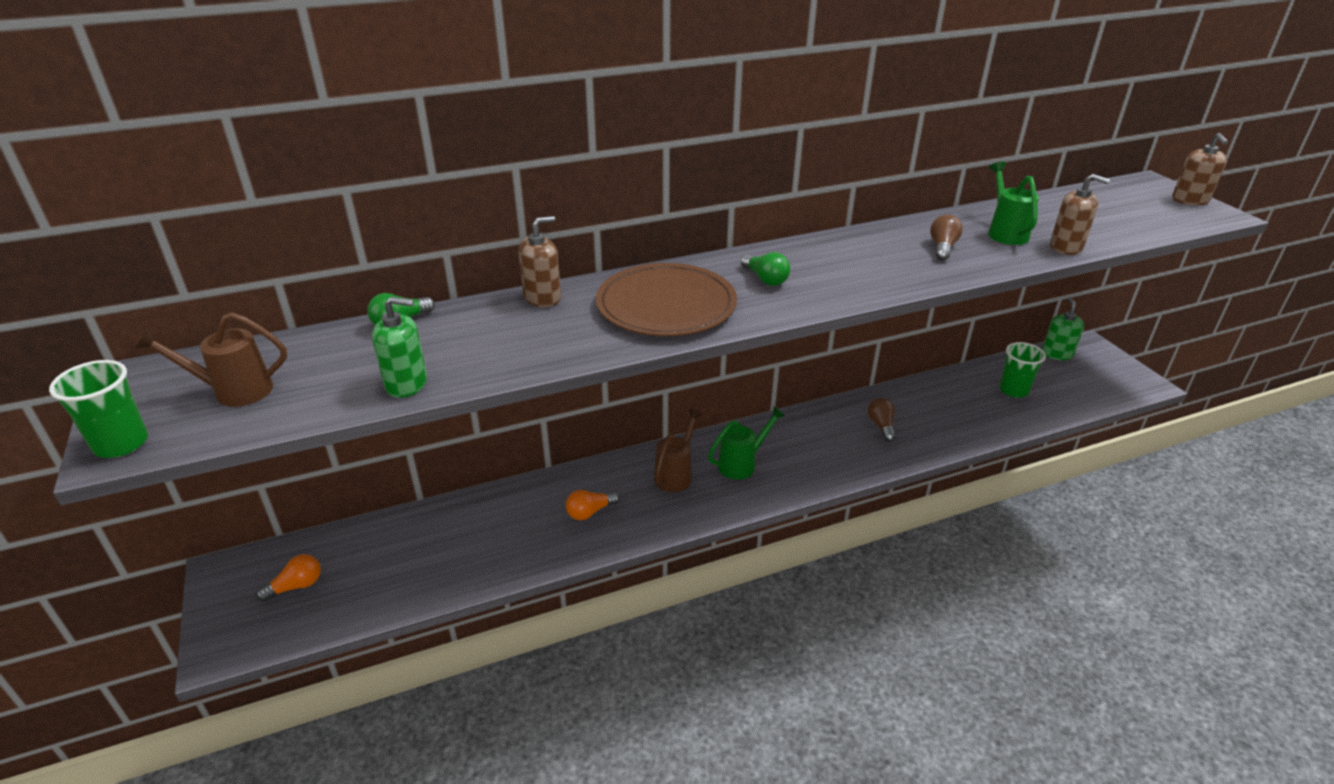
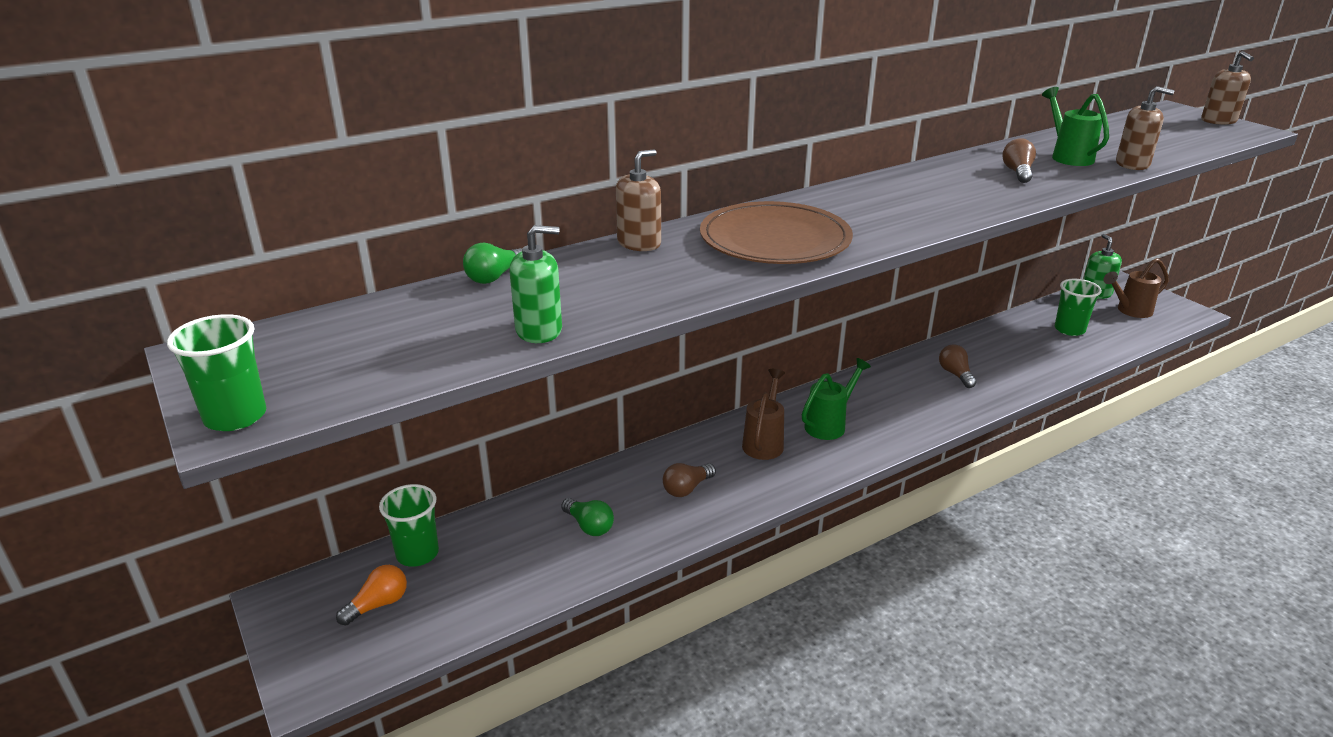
camera: 10 degrees left, 5 degrees down
brown watering can [135,312,287,407] -> brown watering can moved to [1103,258,1169,318]
orange light bulb [566,490,619,520] -> brown light bulb [663,463,716,497]
green light bulb [741,252,791,286] -> green light bulb moved to [561,498,614,536]
none -> green cup [379,484,439,567]

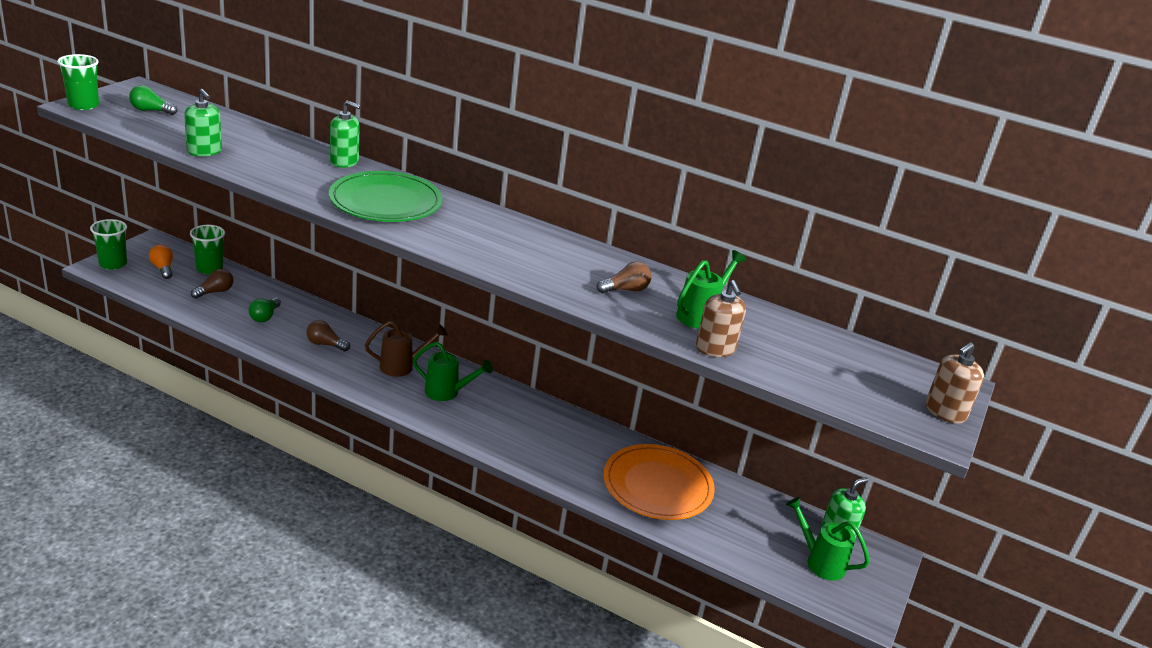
camera: 55 degrees right, 0 degrees up
orange light bulb [336,565,407,625] -> orange light bulb turned 135 degrees counterclockwise [149,245,173,279]
green light bulb [463,243,522,284] -> green light bulb moved to [129,85,177,115]
brown soap dispenser [616,149,661,251] -> green soap dispenser [330,100,361,168]
brown plate [700,201,853,264] -> green plate [329,171,443,222]
brown light bulb [939,344,976,388] -> brown light bulb moved to [191,269,233,299]
green cup [1055,279,1102,336] -> green cup moved to [90,219,127,270]
brown watering can [1103,258,1169,318] -> green watering can [786,497,870,581]
none -> orange plate [603,444,715,520]

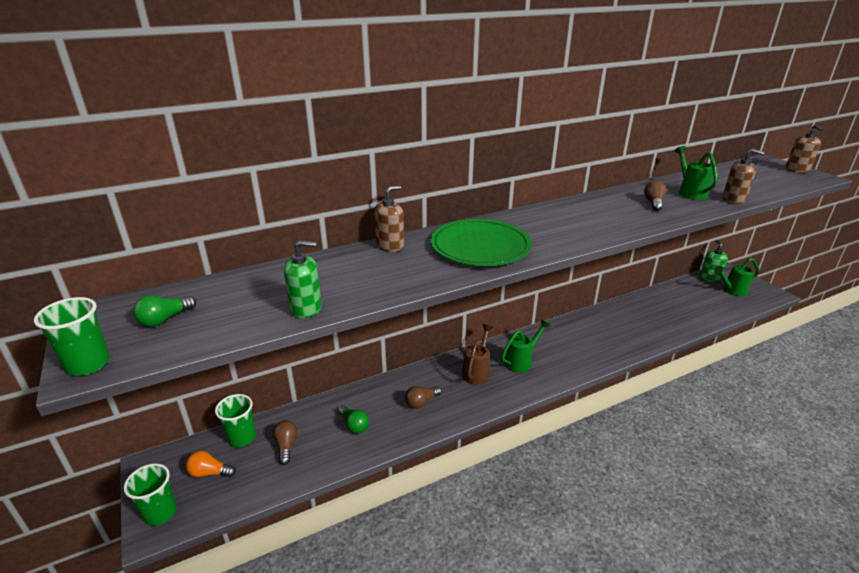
camera: 50 degrees left, 0 degrees up
green soap dispenser [330,100,361,168] -> brown soap dispenser [374,186,404,252]
orange plate [603,444,715,520] -> none

